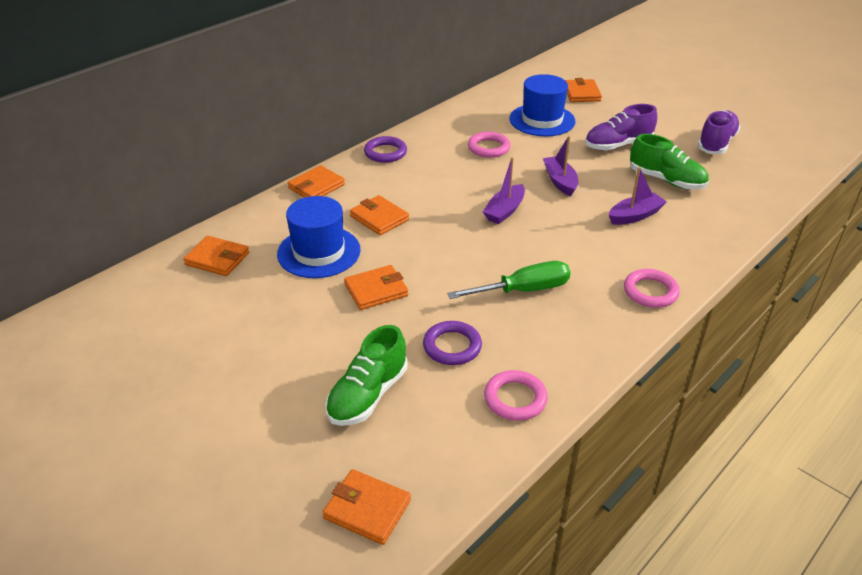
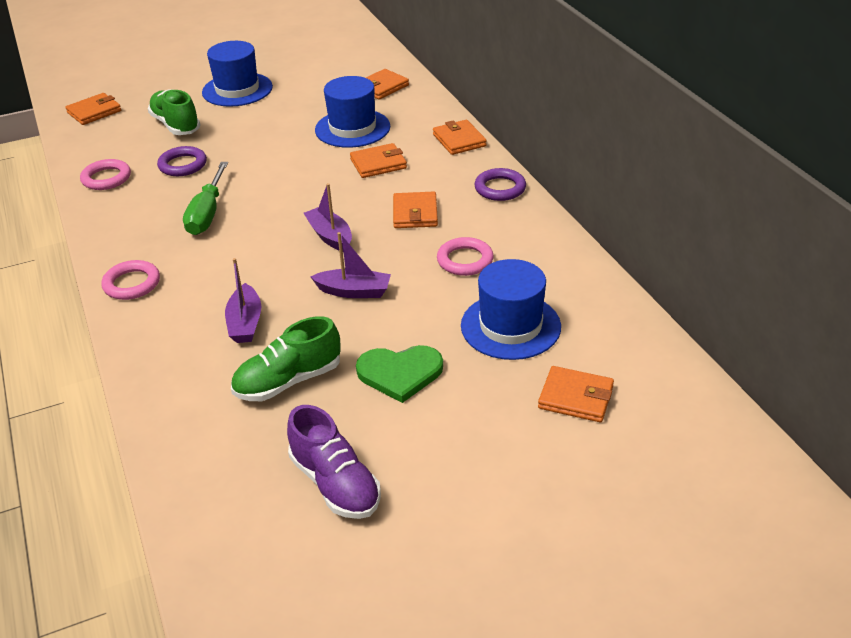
camera: 115 degrees right, 0 degrees up
orange wallet [344,265,408,310] -> orange wallet moved to [393,192,438,228]
purple shoe [585,104,657,151] -> green heart [356,345,443,403]
none -> blue hat [202,41,273,107]

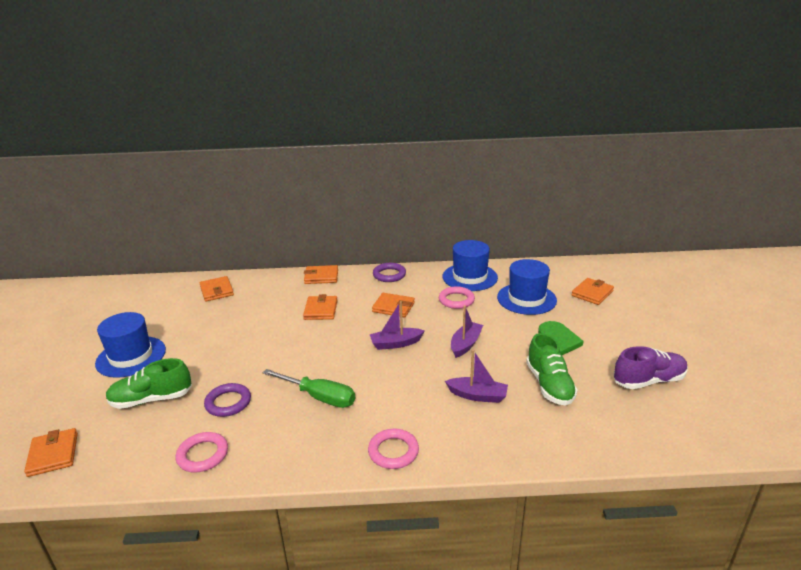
camera: 70 degrees left, 10 degrees down
blue hat [315,76,390,148] -> blue hat moved to [443,240,498,291]

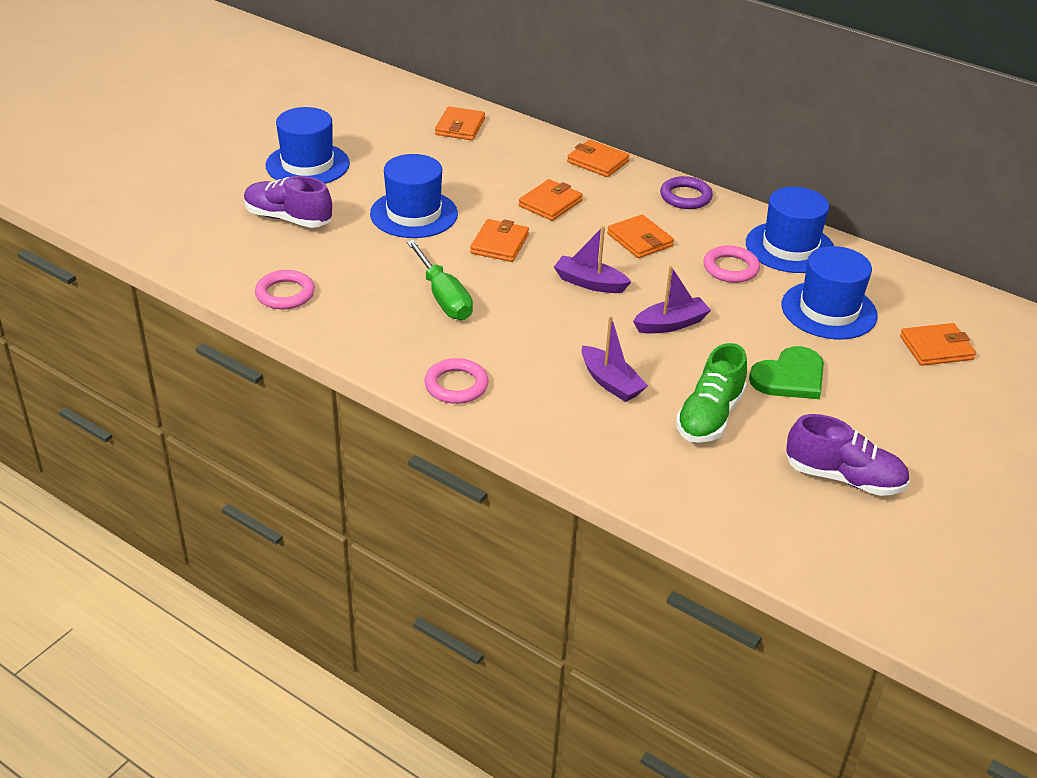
camera: 35 degrees right, 10 degrees up
orange wallet [24,428,78,477] -> orange wallet moved to [470,219,529,262]
green shoe [106,358,192,409] -> purple shoe [244,176,332,228]
purple ring [204,383,251,417] -> none
none -> blue hat [370,154,458,238]

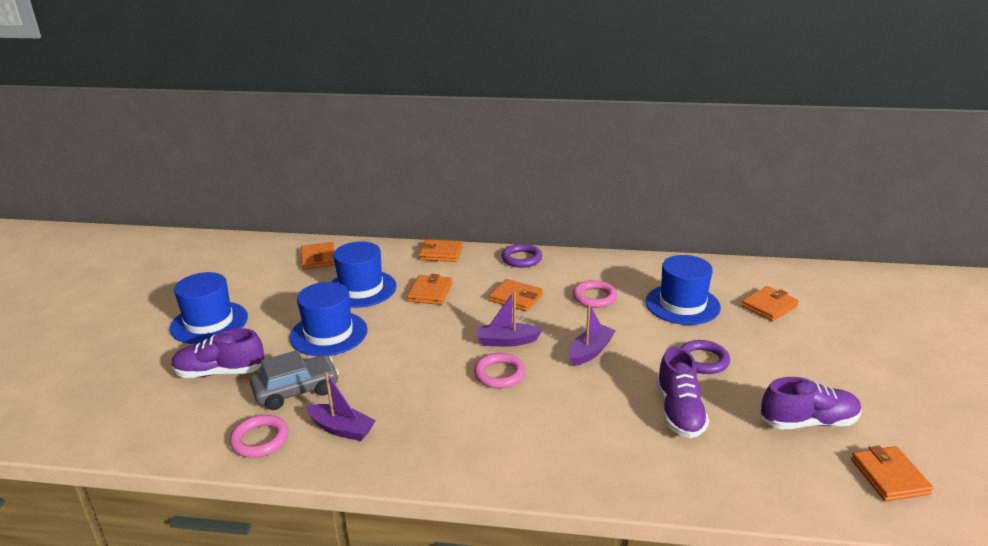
camera: 25 degrees left, 10 degrees down
green screwdriver [406,239,473,320] -> none
pink ring [424,358,489,404] -> pink ring moved to [474,353,525,388]
orange wallet [470,219,529,262] -> orange wallet moved to [851,446,933,501]
purple boat [582,316,648,402] -> purple boat moved to [306,372,376,441]
green shoe [676,343,747,443] -> purple shoe [656,347,709,438]
blue hat [746,187,834,273] -> blue hat moved to [331,241,397,308]
green heart [749,346,824,399] -> purple ring [680,340,730,374]
none -> grey car [250,350,339,410]

